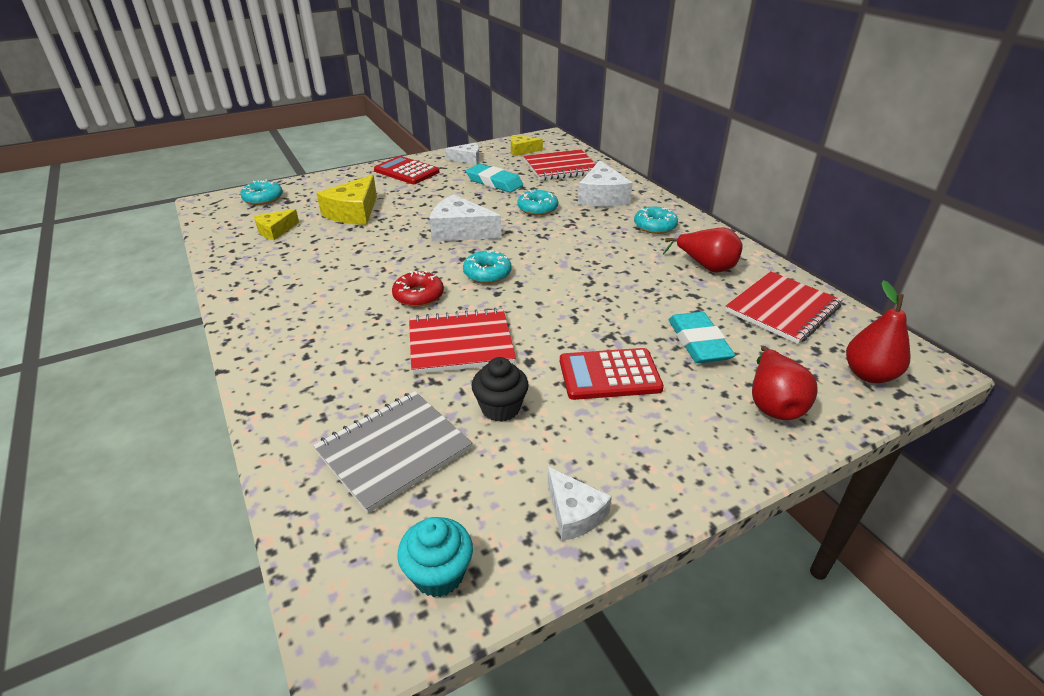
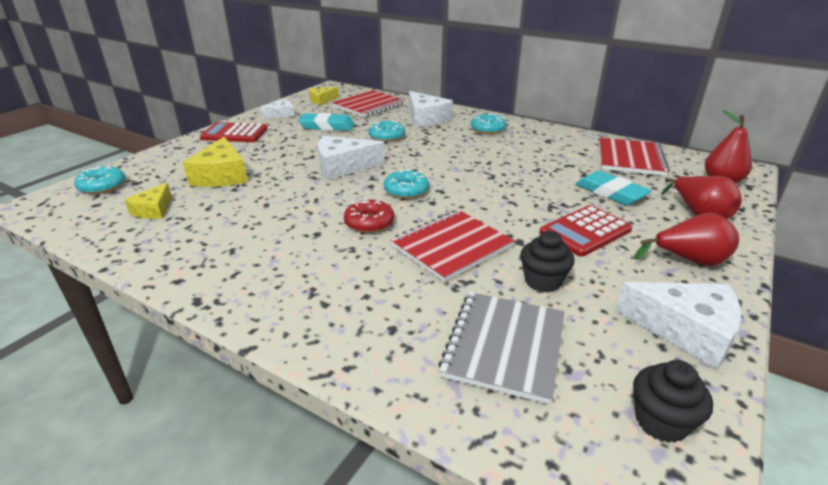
camera: 30 degrees left, 5 degrees down
turquoise cupcake [397,517,473,597] -> black cupcake [633,360,713,443]
white cheese [548,467,612,541] -> white cheese [615,282,741,370], size x1.67
red pear [663,227,743,273] -> red pear moved to [634,213,739,266]

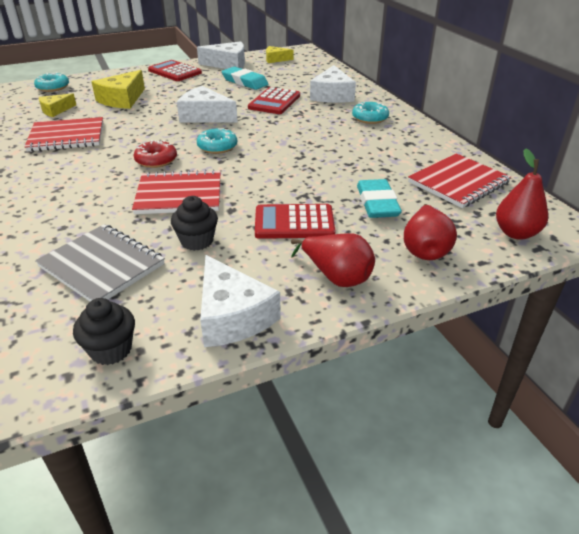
camera: 35 degrees right, 5 degrees up
white cheese [260,99,294,119] -> white cheese [197,41,245,69], size x1.67
red notebook [332,90,405,117] -> red notebook moved to [25,117,103,152]
turquoise donut [369,121,405,142] -> red calculator [248,87,300,114]
grey notebook [438,292,565,405] -> grey notebook turned 75 degrees clockwise [35,224,165,302]

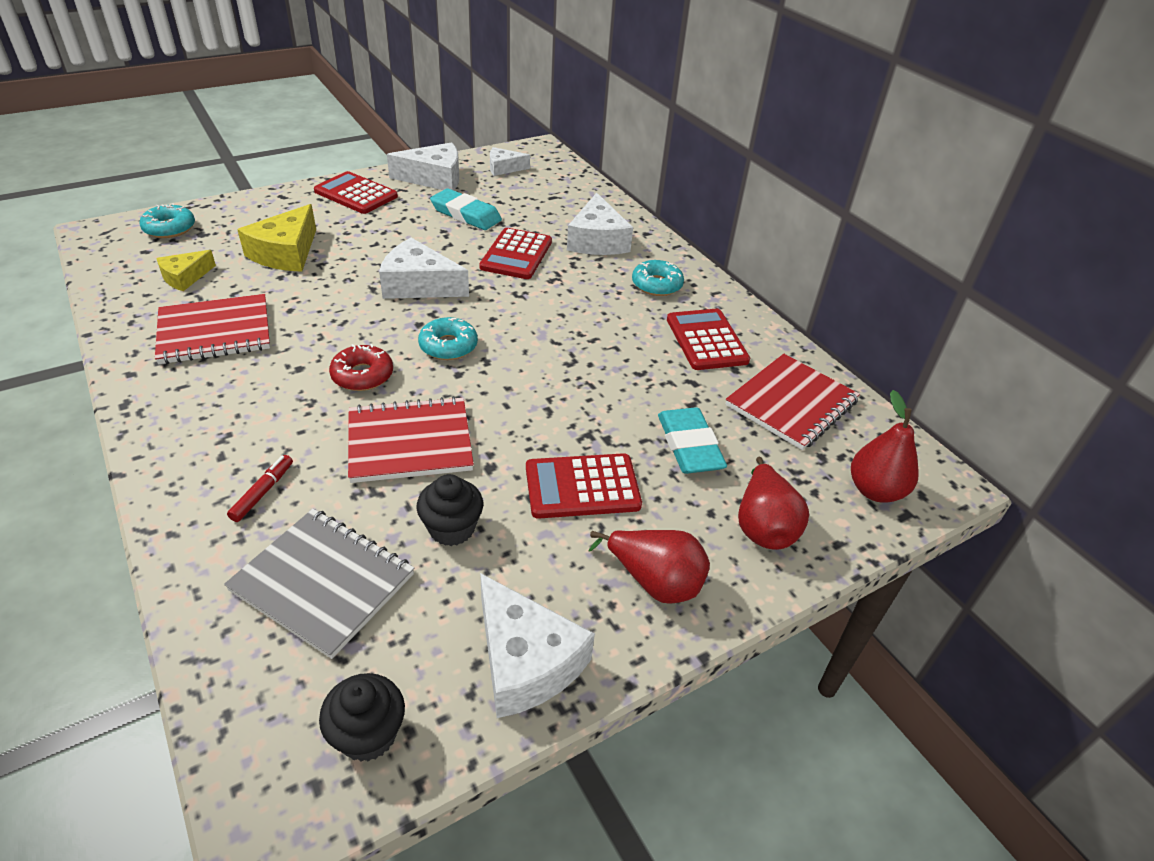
camera: 10 degrees left, 5 degrees up
yellow cheese [266,46,293,63] -> white cheese [490,147,530,176]
none -> red marker [227,455,293,522]
none -> red calculator [667,309,750,370]

